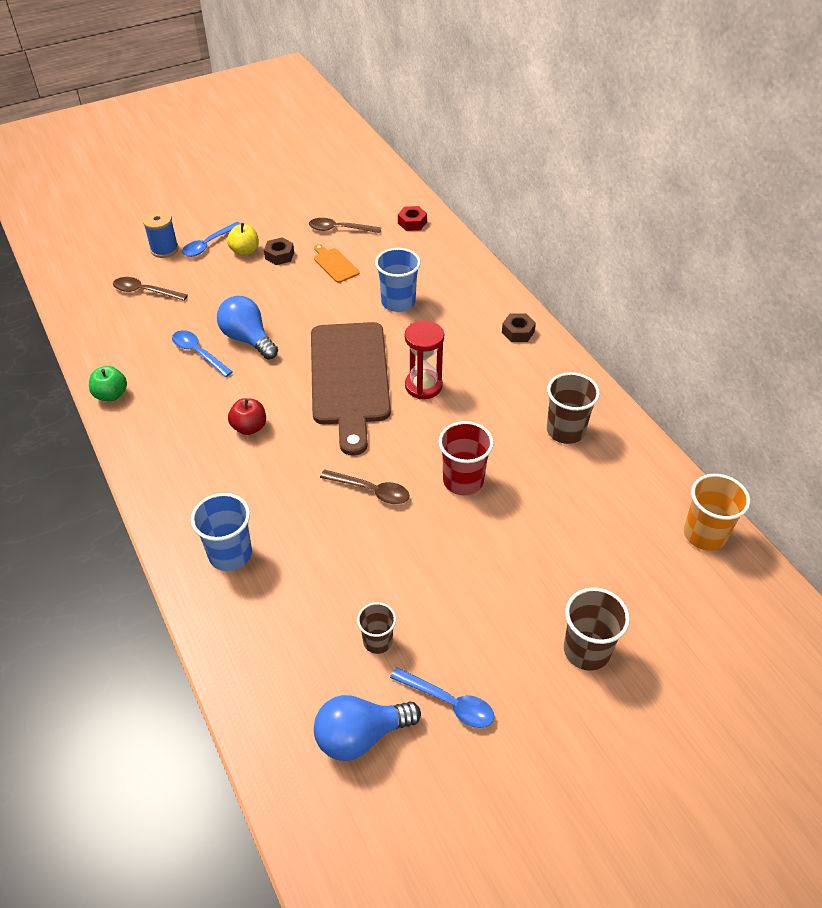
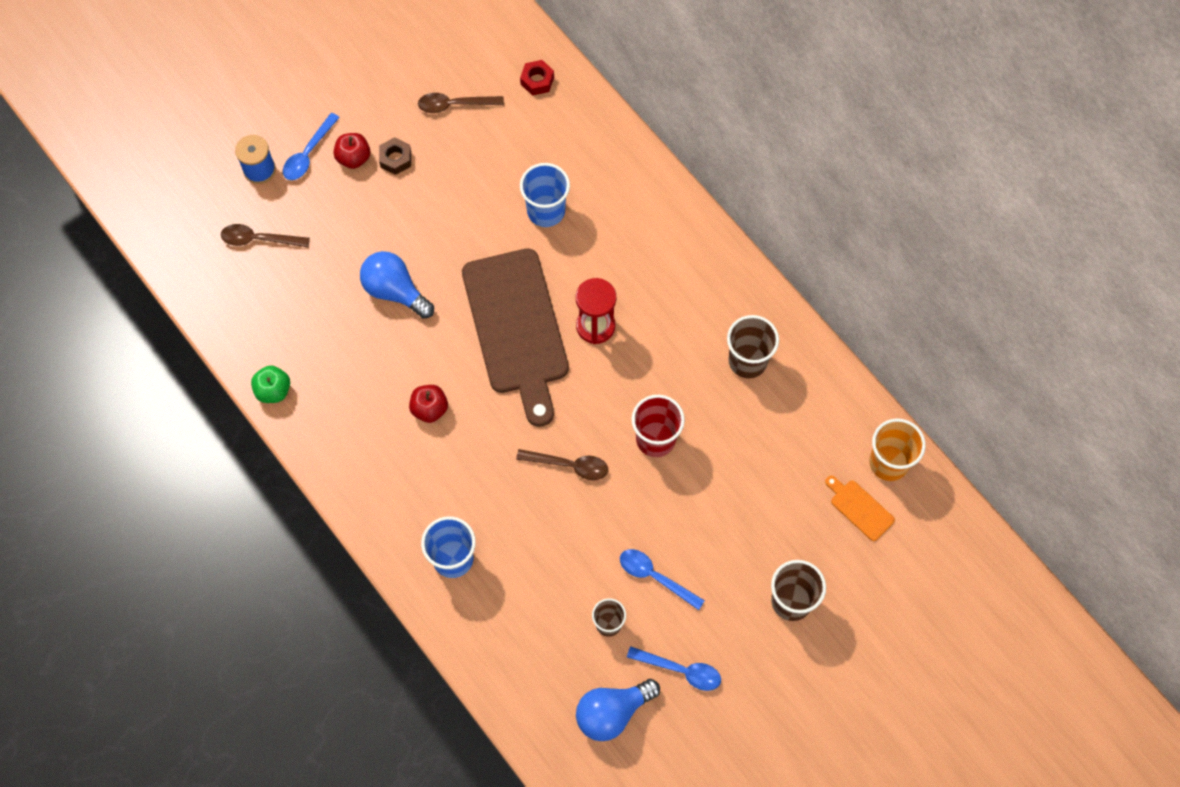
camera: 10 degrees left, 20 degrees up
blue spoon [172,330,233,377] -> blue spoon moved to [620,549,705,610]
yellow apple [227,223,259,256] -> red apple [334,133,370,169]
orange cutting board [314,244,360,283] -> orange cutting board moved to [825,476,895,541]
brown nut [502,313,536,342] -> none

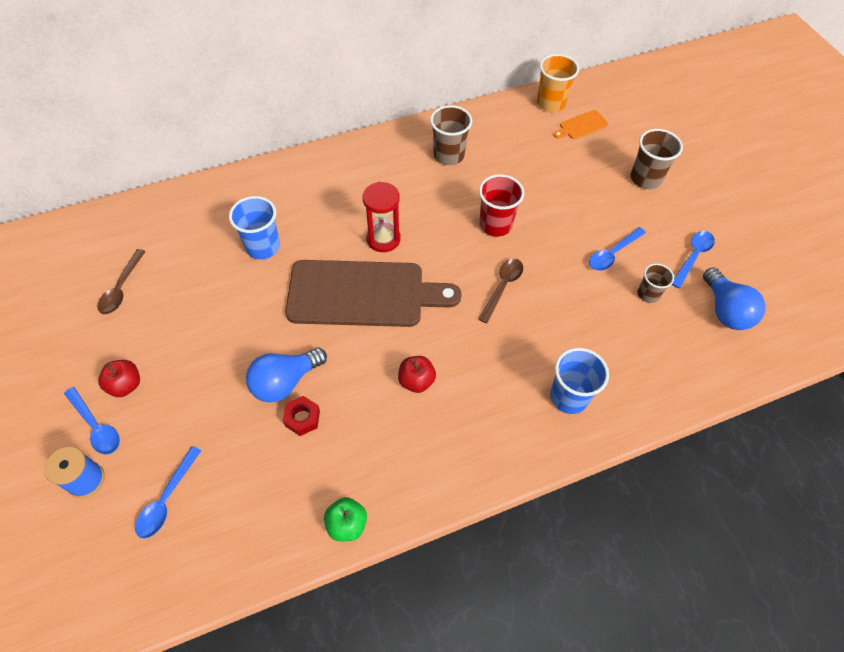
camera: 75 degrees left, 10 degrees down
brown spoon [221,224,310,248] -> blue spoon [135,446,202,539]
brown nut [379,137,411,175] -> none
red nut [520,60,554,95] -> red nut moved to [283,396,320,436]

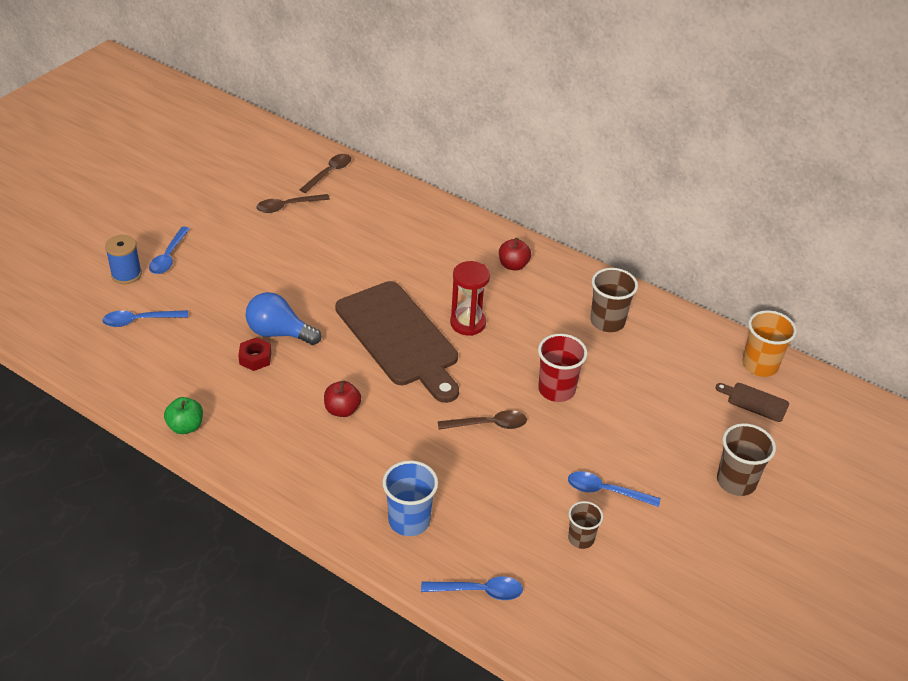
camera: 55 degrees right, 15 degrees down
red apple [98,360,140,397] -> red apple moved to [499,238,531,271]
blue cup [229,196,280,259] -> none
orange cutting board [554,110,608,139] -> brown cutting board [716,383,789,422]
blue spoon [672,231,715,288] -> blue spoon moved to [421,576,523,600]
blue light bulb [703,267,766,330] -> none
none -> brown spoon [299,154,351,193]

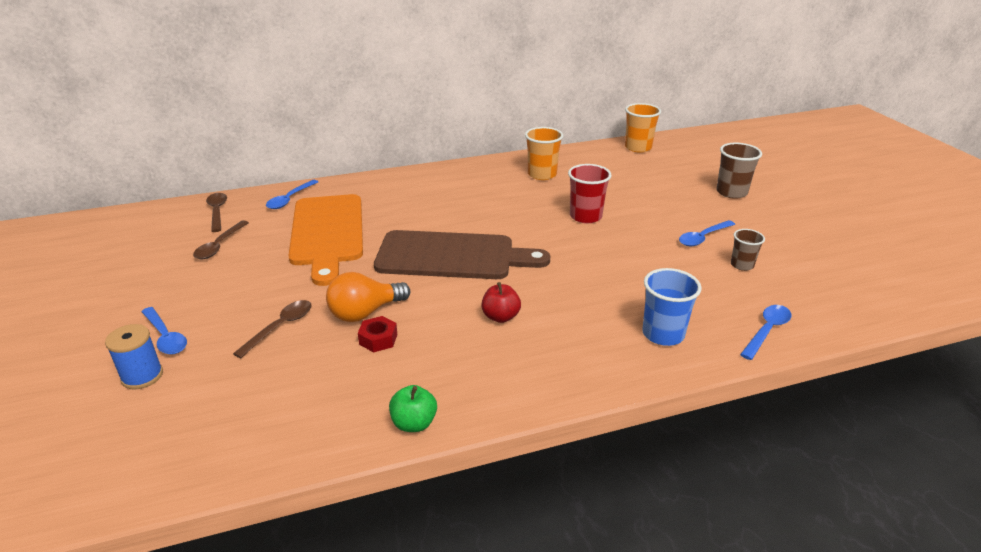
camera: 50 degrees left, 10 degrees down
blue spoon [102,310,188,327] -> blue spoon moved to [266,180,318,209]
blue light bulb [246,292,321,345] -> orange light bulb [326,272,410,322]
brown spoon [438,410,527,430] -> brown spoon moved to [233,300,312,358]
red hourglass [450,261,490,336] -> none
red apple [499,238,531,271] -> none
brown cup [590,268,638,332] -> orange cup [525,127,563,180]
brown cutting board [716,383,789,422] -> none
none -> orange cutting board [288,194,363,286]

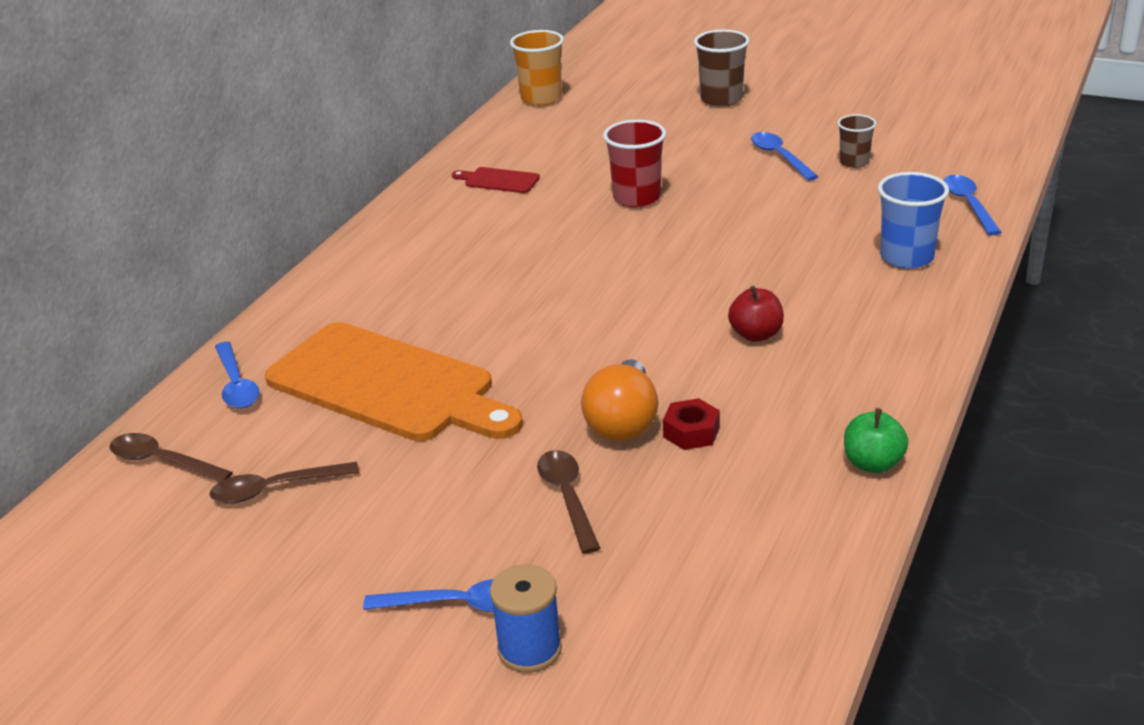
camera: 45 degrees left, 0 degrees up
brown spoon [193,220,249,259] -> brown spoon turned 105 degrees clockwise [209,462,359,504]
brown cutting board [374,230,550,279] -> none
orange cup [525,127,563,180] -> red cutting board [452,167,540,193]
blue spoon [679,220,735,246] -> blue spoon turned 150 degrees clockwise [751,132,819,181]

